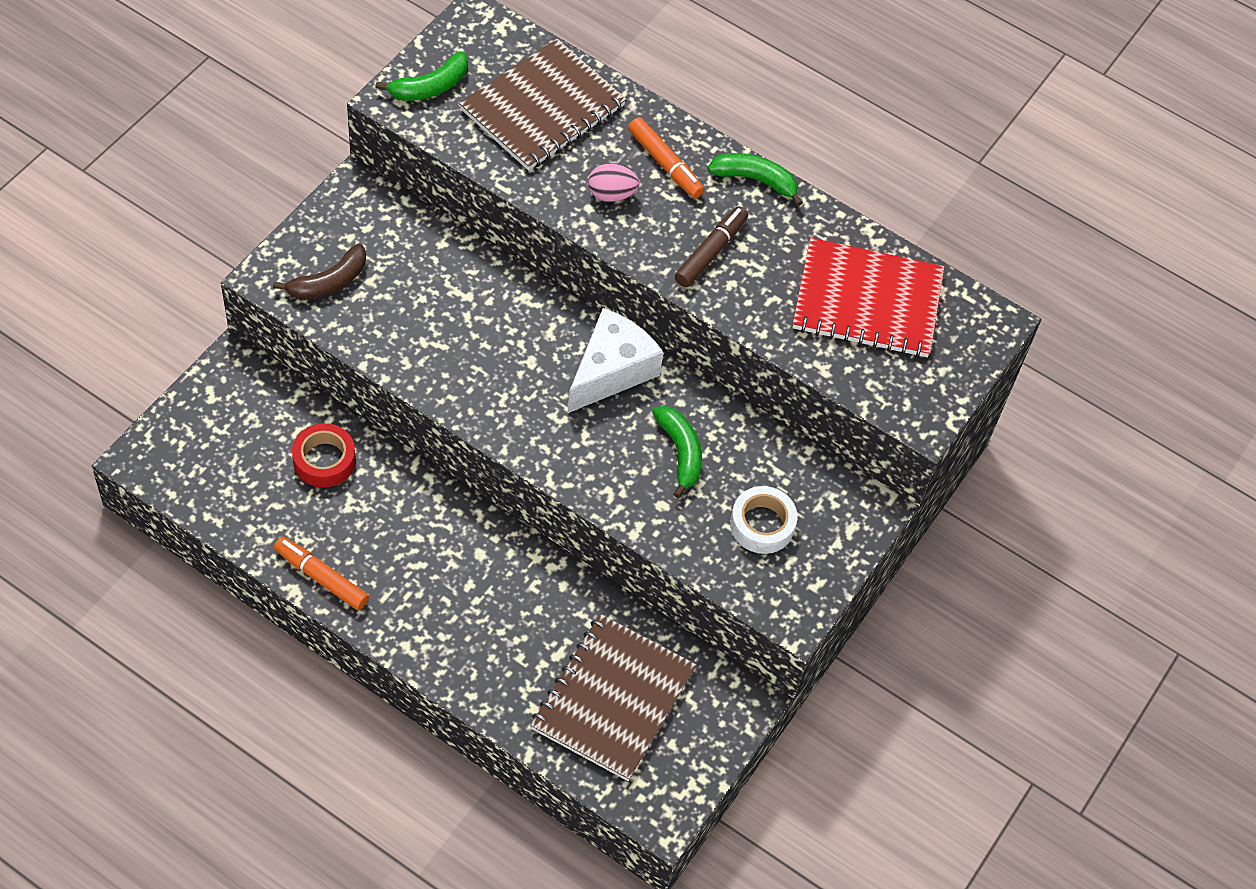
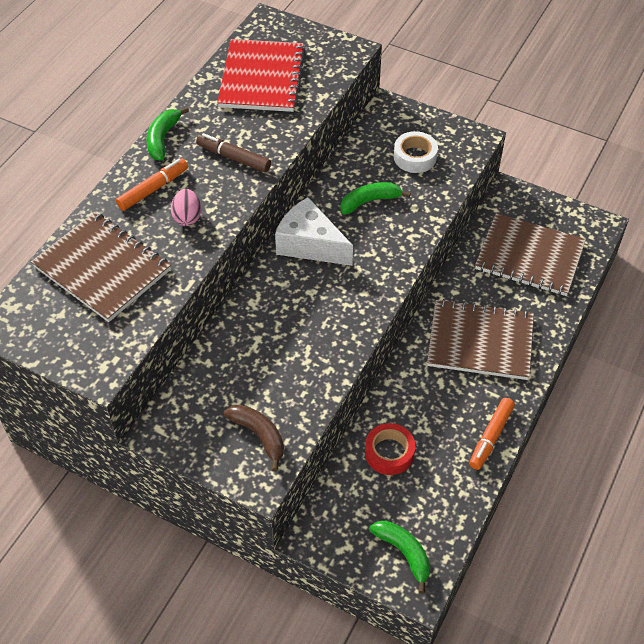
camera: 90 degrees left, 5 degrees down
green banana [375,51,468,101] -> green banana moved to [369,521,430,593]
none -> brown notebook [427,299,534,380]

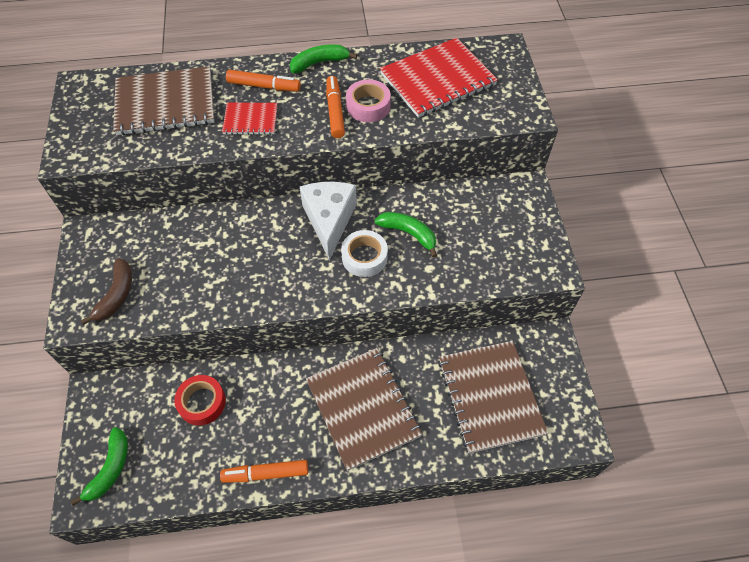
camera: 55 degrees right, 5 degrees up
brown notebook [31,212,171,322] -> brown notebook turned 75 degrees clockwise [113,66,214,136]
pink egg [171,189,201,226] -> red notebook [222,103,278,135]
brown marker [196,133,271,173] -> orange marker [326,76,345,138]
white tape [394,131,438,173] -> white tape moved to [341,230,388,277]
none -> pink tape [346,79,391,122]

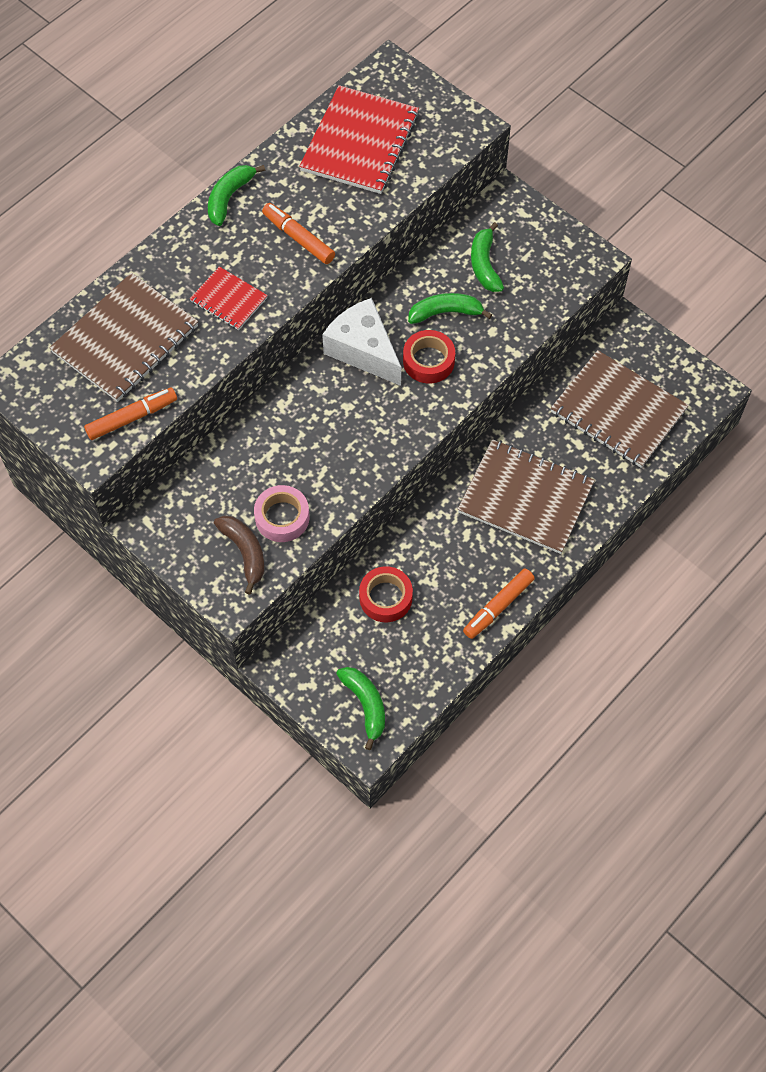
camera: 40 degrees left, 5 degrees up
red notebook [222,103,278,135] -> red notebook turned 75 degrees clockwise [190,266,268,330]
orange marker [226,70,301,92] -> orange marker moved to [84,388,177,440]
white tape [341,230,388,277] -> red tape [403,330,455,384]
pink tape [346,79,391,122] -> pink tape moved to [254,485,310,542]
none -> green banana [471,222,504,292]

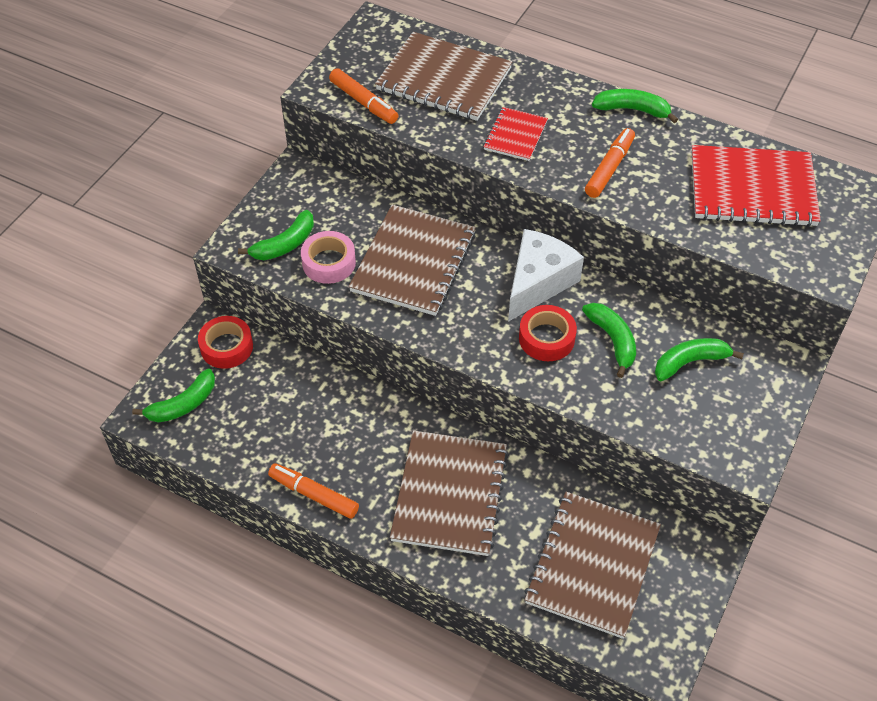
camera: 75 degrees right, 10 degrees down
brown banana [214,515,264,595] -> green banana [238,210,314,260]
red tape [359,566,413,622] -> red tape moved to [198,316,253,369]
none -> brown notebook [349,205,476,316]

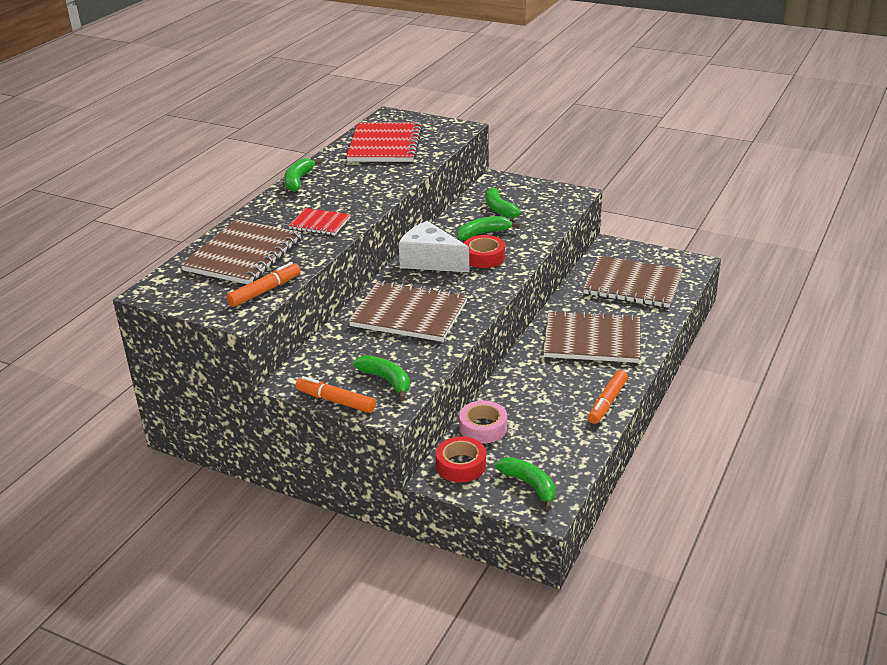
camera: 90 degrees left, 20 degrees down
pink tape [301,231,356,284] -> pink tape moved to [459,400,507,443]
orange marker [585,128,635,198] -> orange marker moved to [295,376,376,413]

